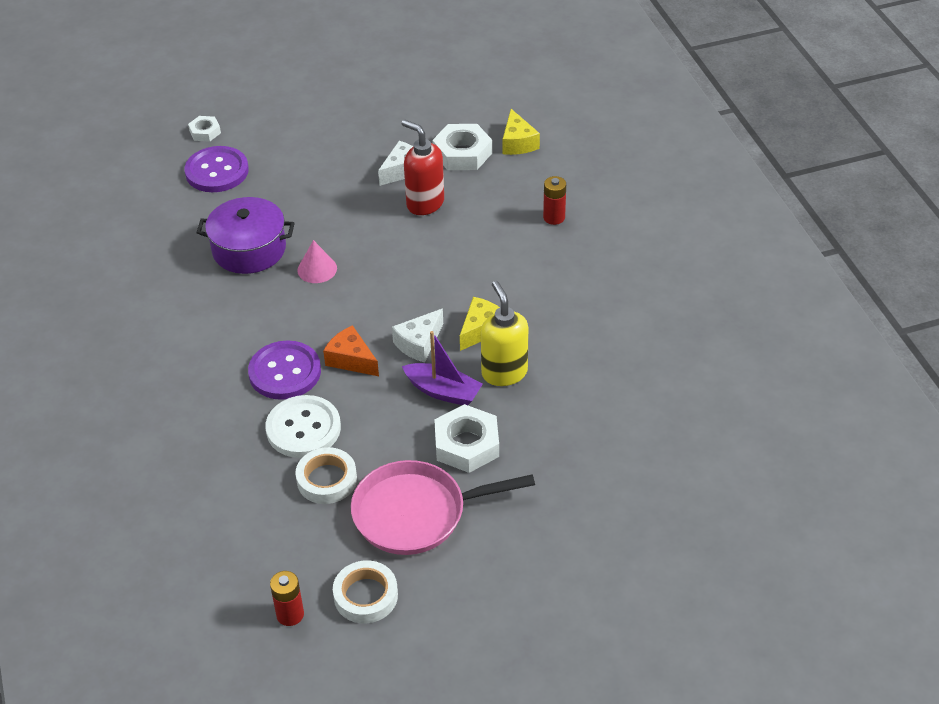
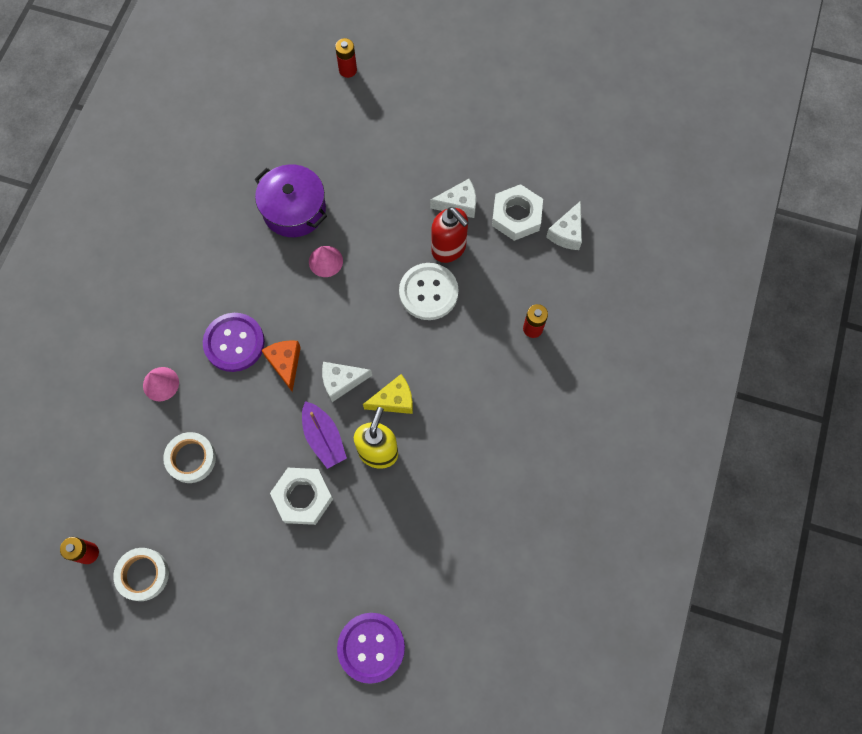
camera: 35 degrees right, 25 degrees up
purple button [184,146,249,192] -> purple button moved to [337,613,405,684]
white nut [188,116,221,142] -> red battery [335,38,357,78]
white button [266,395,341,458] -> white button moved to [399,263,459,320]
pink pan [351,460,535,555] -> none
red soap dispenser [401,120,444,215] -> red soap dispenser turned 150 degrees clockwise [431,207,469,263]
yellow cheese [503,109,540,155] -> white cheese [546,201,582,250]
none -> pink cone [143,367,179,401]

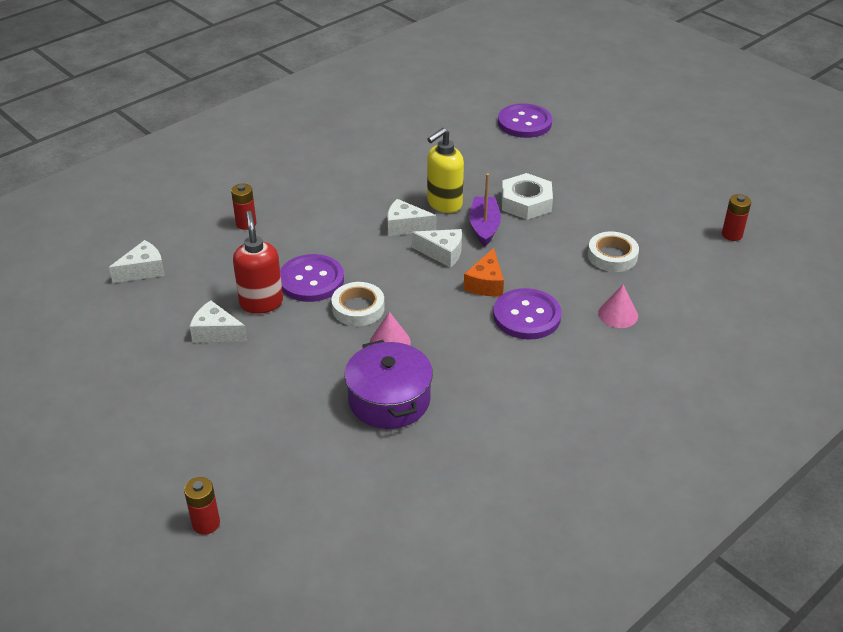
camera: 150 degrees left, 30 degrees down
white tape [113,548,169,601] -> white tape moved to [331,282,385,326]
yellow cheese [363,374,413,414] -> white cheese [387,199,436,236]
white button [399,263,459,320] -> purple button [280,254,344,302]
white nut [492,184,543,241] -> none

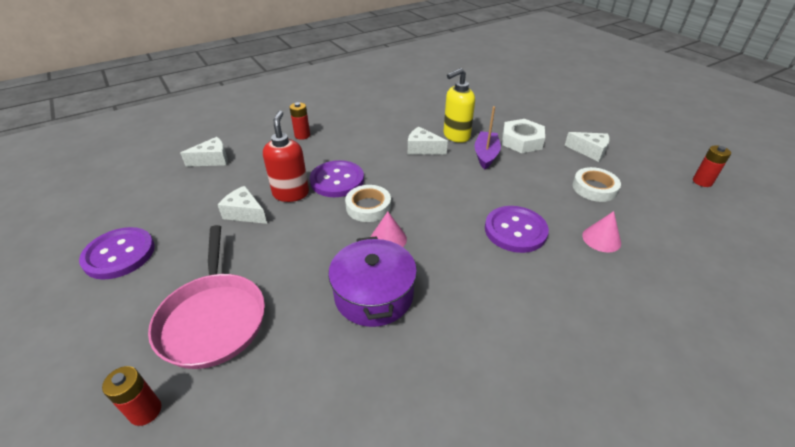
camera: 10 degrees right, 0 degrees up
white cheese [412,229,462,268] -> white cheese moved to [564,132,610,162]
orange cheese [464,248,504,296] -> none
purple button [498,103,552,138] -> purple button moved to [79,227,155,280]
none -> pink pan [148,225,265,369]

